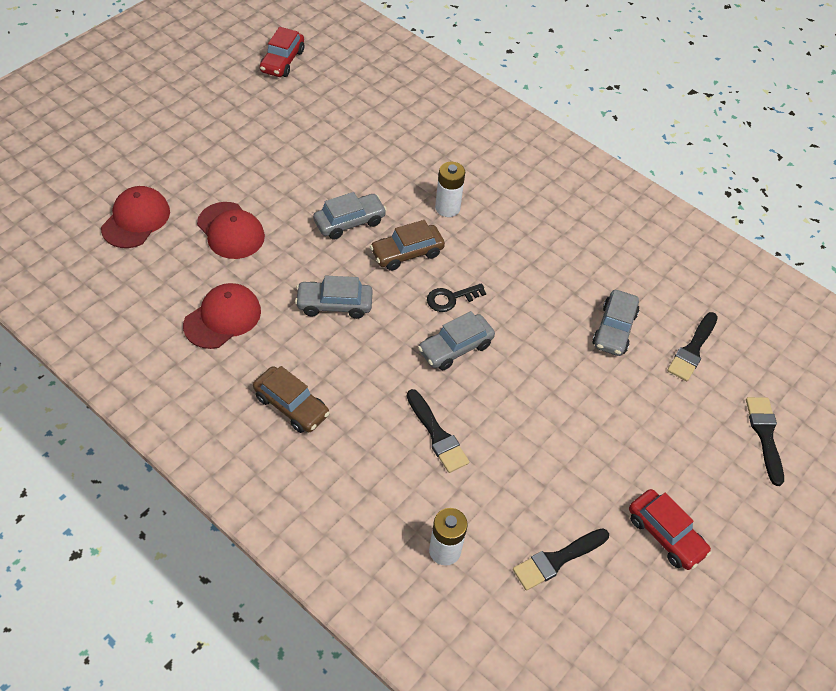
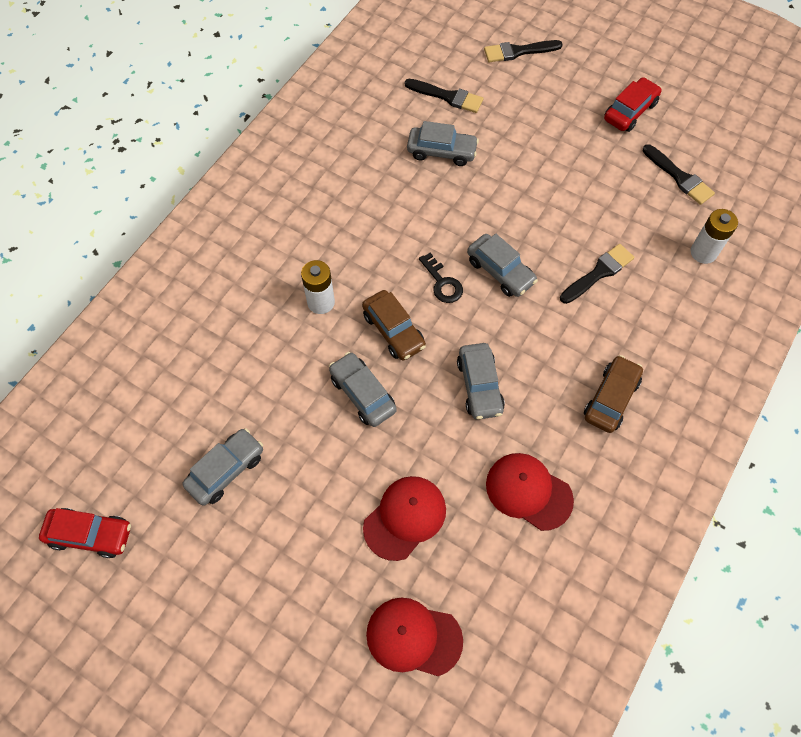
camera: 95 degrees left, 10 degrees up
none -> grey car [183,428,263,506]

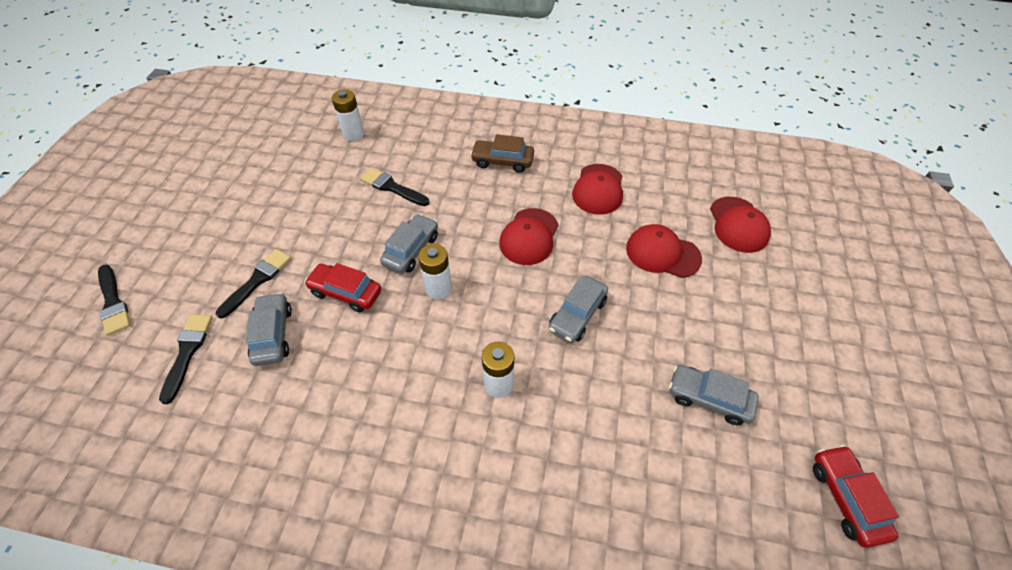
camera: 110 degrees left, 10 degrees down
brown car [362,290,426,361] -> none
black key [419,253,463,303] -> white battery [418,244,452,299]
grey car [457,343,505,420] -> red cap [499,208,558,265]
red car [604,77,662,132] -> red car moved to [304,263,381,312]
black brush [643,144,715,205] -> black brush moved to [216,249,291,318]

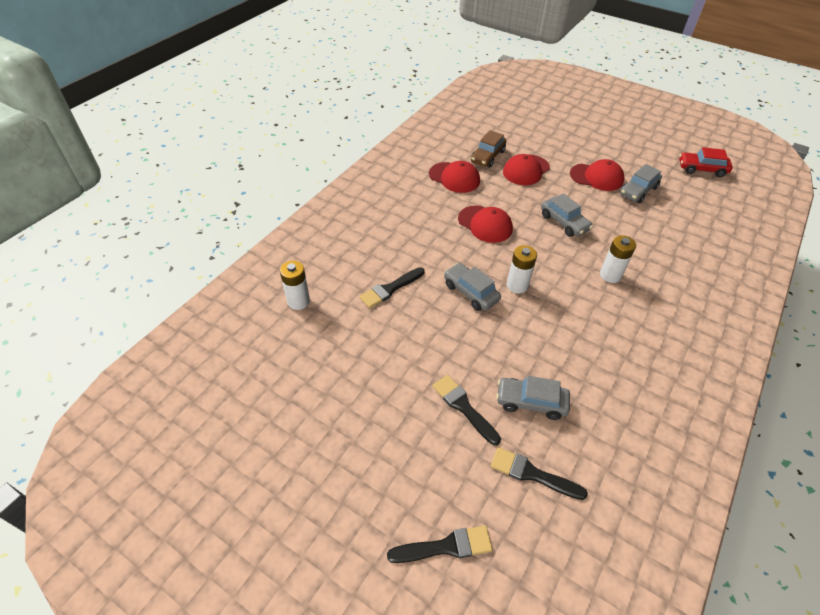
camera: 70 degrees left, 5 degrees down
red car [304,263,381,312] -> none
brown car [470,134,534,173] -> brown car moved to [471,130,506,168]
red cap [710,197,771,253] -> red cap moved to [570,159,624,191]

